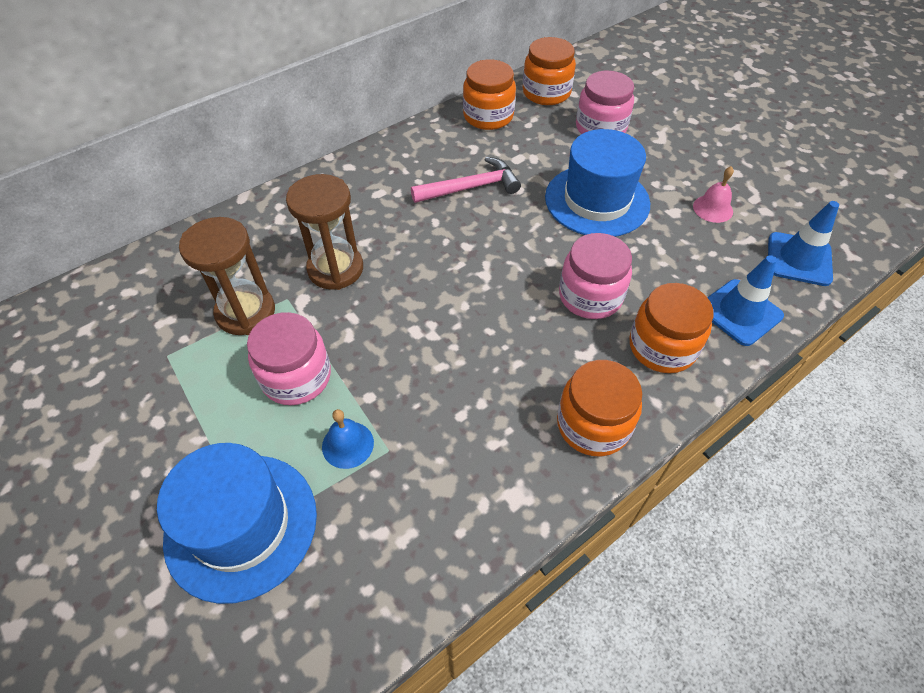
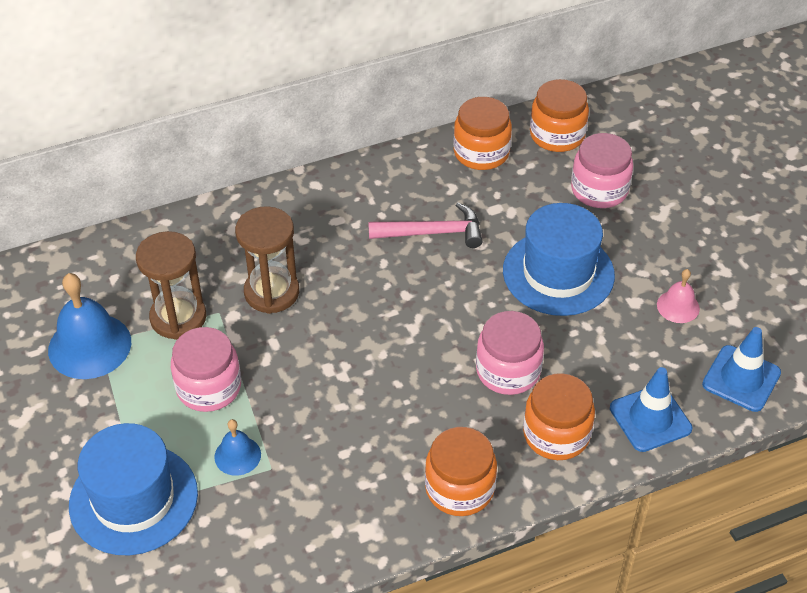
camera: 15 degrees right, 5 degrees down
none -> blue bell [48,273,131,379]

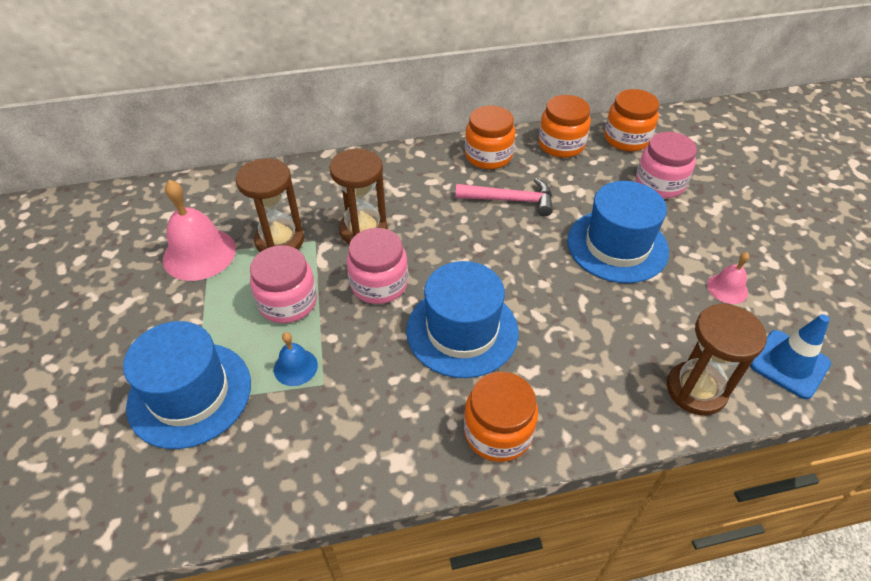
camera: 10 degrees right, 0 degrees up
blue bell [48,273,131,379] -> pink bell [163,180,236,281]
pink jar [476,311,544,395] -> pink jar moved to [347,228,408,304]
orange jar [523,373,595,460] -> orange jar moved to [465,105,515,169]
blue traffic cone [610,367,692,452] -> brown hourglass [667,303,767,415]
none -> blue hat [406,261,519,378]

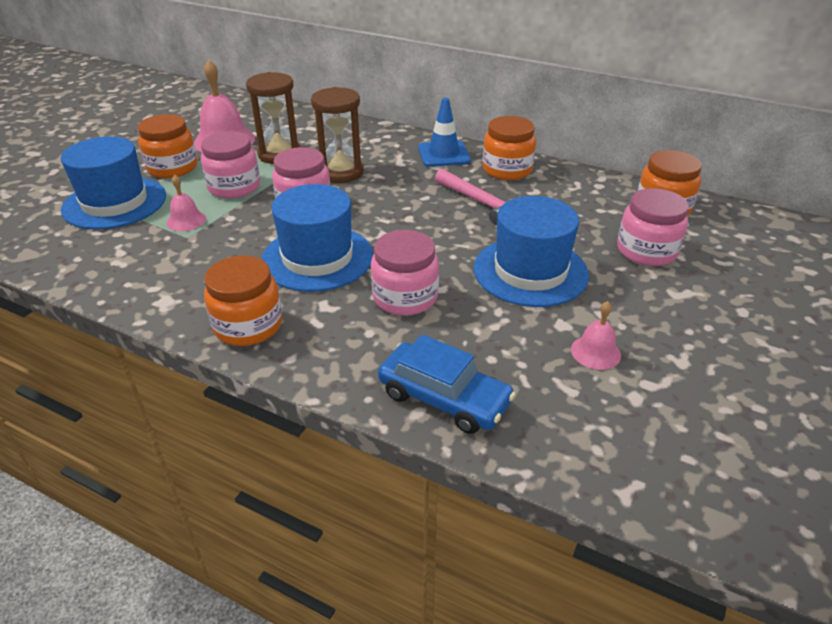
camera: 40 degrees right, 10 degrees down
blue bell [274,332,318,386] -> pink bell [167,175,206,231]
orange jar [538,95,591,158] -> orange jar moved to [138,114,197,178]
brown hourglass [667,303,767,415] -> blue car [378,335,516,434]
blue traffic cone [750,314,831,399] -> blue traffic cone moved to [418,98,471,167]
none -> pink jar [371,230,439,316]

